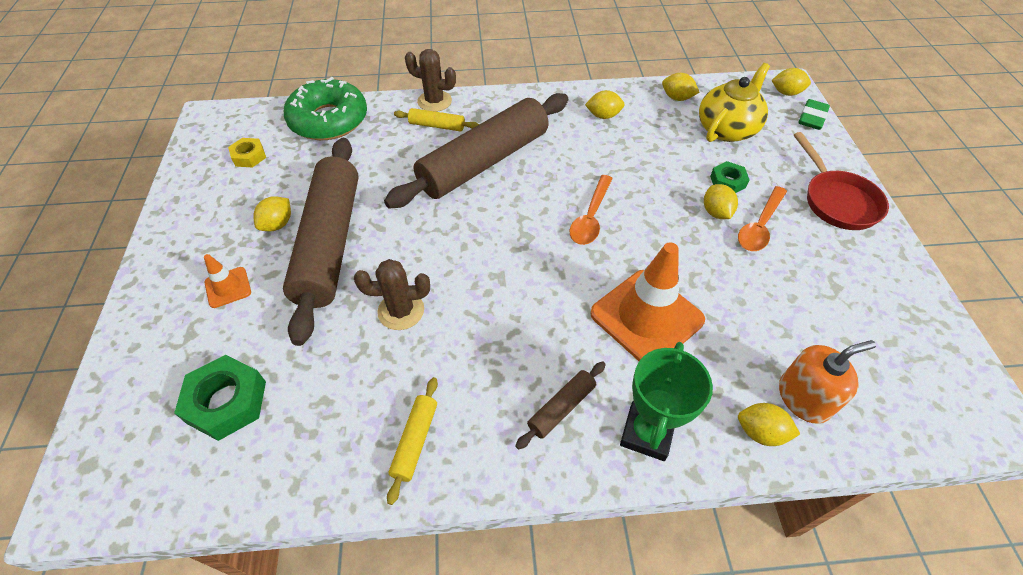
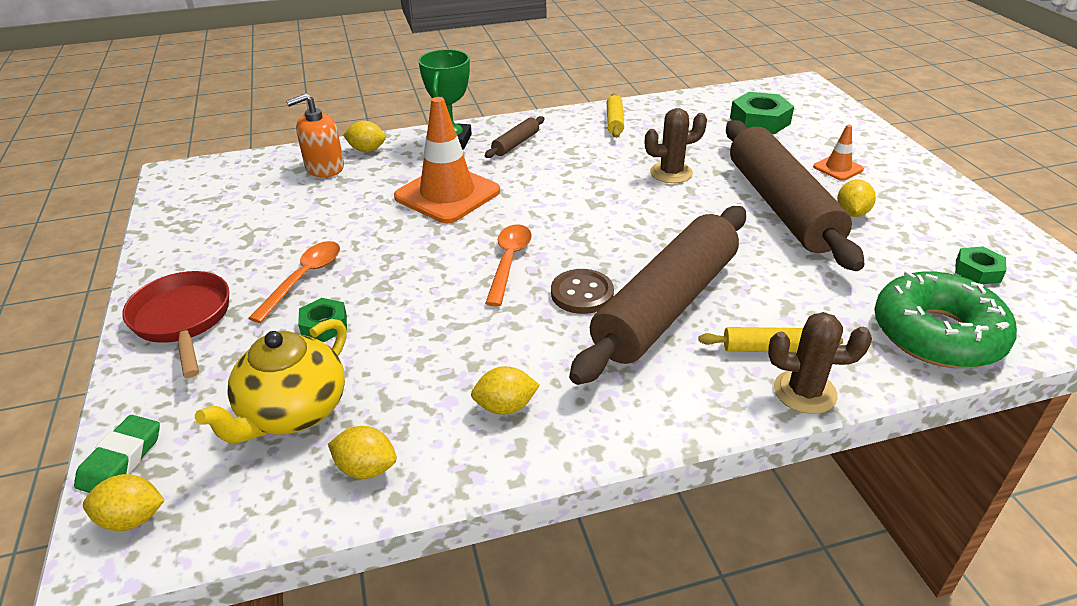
camera: 170 degrees right, 15 degrees down
yellow nut [228,138,266,167] -> green nut [955,247,1007,284]
yellow lemon [704,184,738,219] -> none
none -> brown button [551,269,614,314]

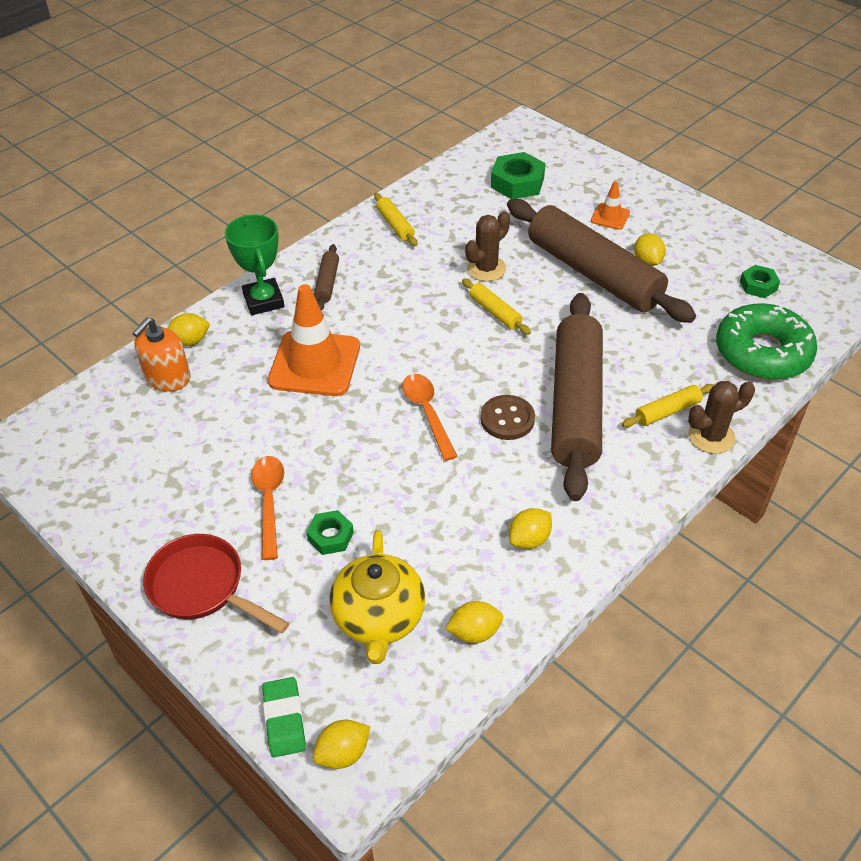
camera: 30 degrees left, 10 degrees up
none -> yellow rolling pin [462,278,531,335]

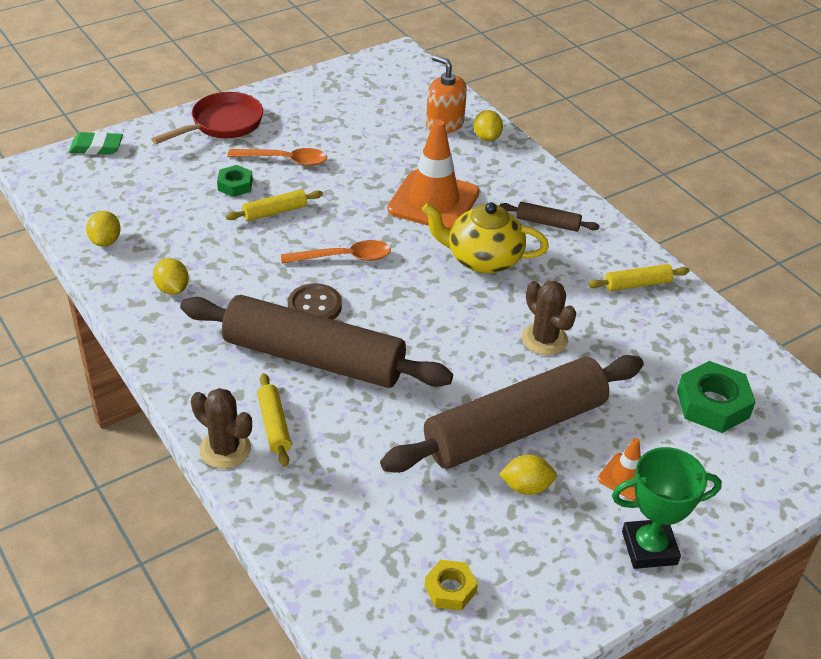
camera: 100 degrees right, 5 degrees down
green trophy [225,215,284,315] -> green trophy moved to [612,447,722,569]
yellow lemon [313,720,371,769] -> none
yellow teapot [329,530,426,664] -> yellow teapot moved to [422,202,549,274]
yellow rolling pin [462,278,531,335] -> yellow rolling pin moved to [226,189,323,221]
brown cactus [688,381,755,454] -> brown cactus turned 45 degrees counterclockwise [191,388,252,469]
green donut [716,303,817,380] -> none
green nut [740,265,780,298] -> yellow nut [425,560,478,610]

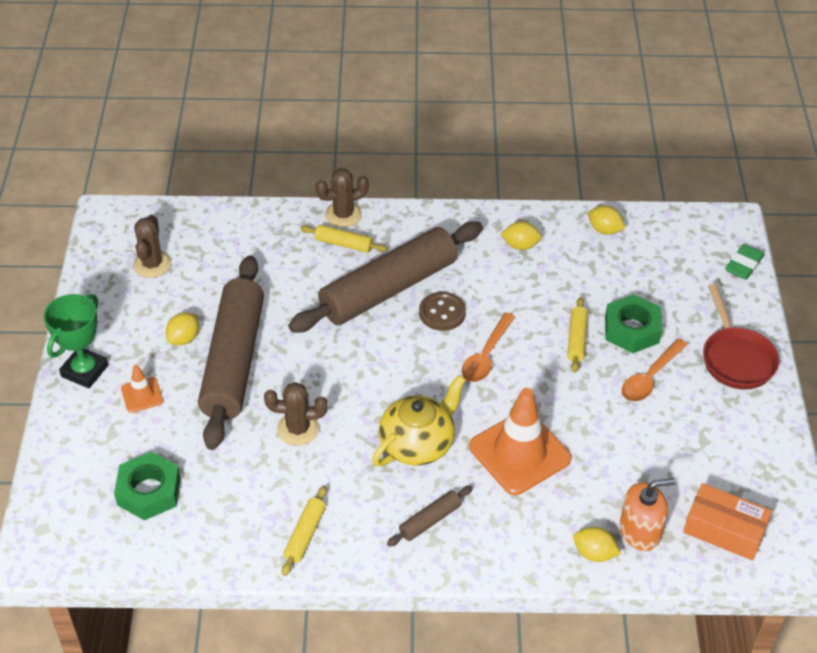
camera: 125 degrees right, 5 degrees up
green nut [217,165,253,197] -> green nut [605,294,662,353], size x1.68
yellow nut [425,560,478,610] -> brown cactus [133,215,172,278]
none -> orange box [683,483,772,561]

